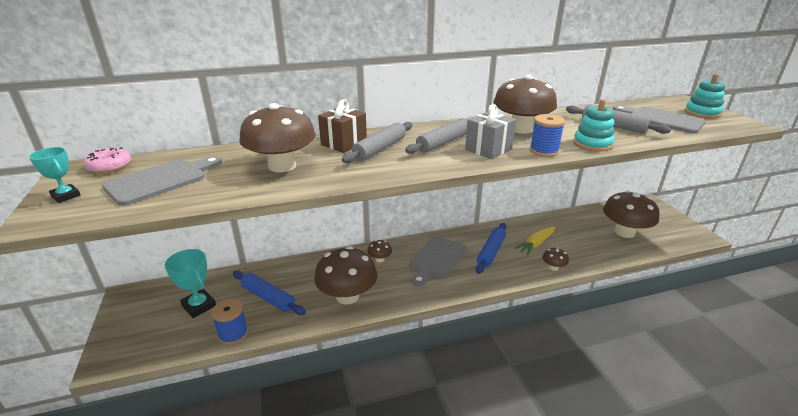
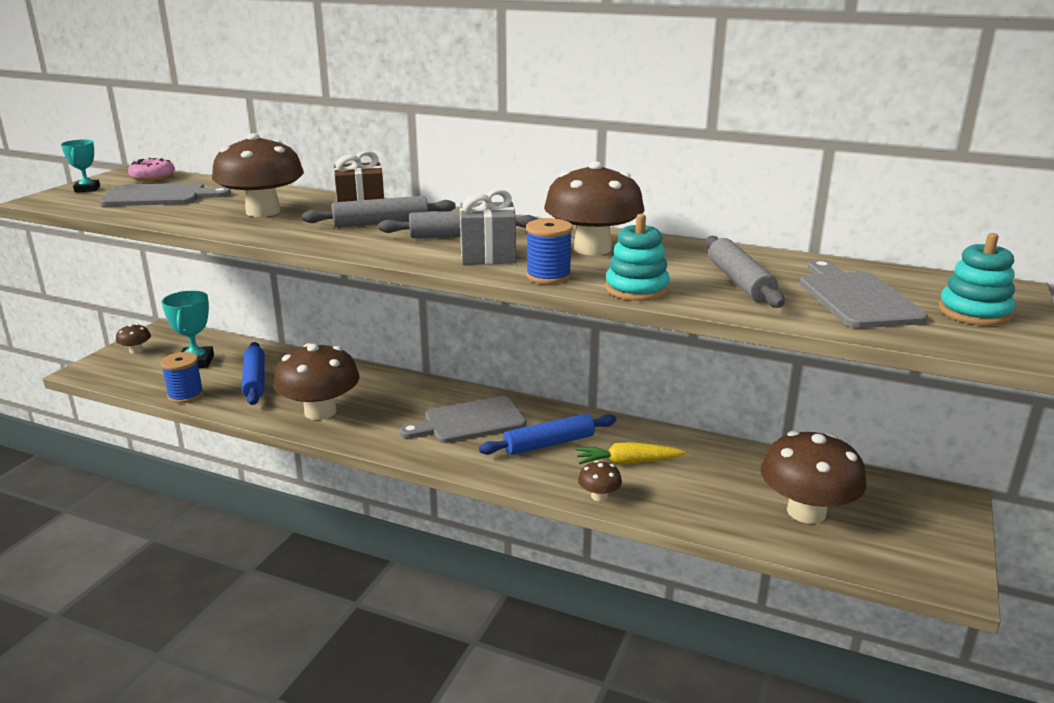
camera: 40 degrees right, 5 degrees down
brown mushroom [367,240,392,262] -> brown mushroom moved to [116,324,151,354]

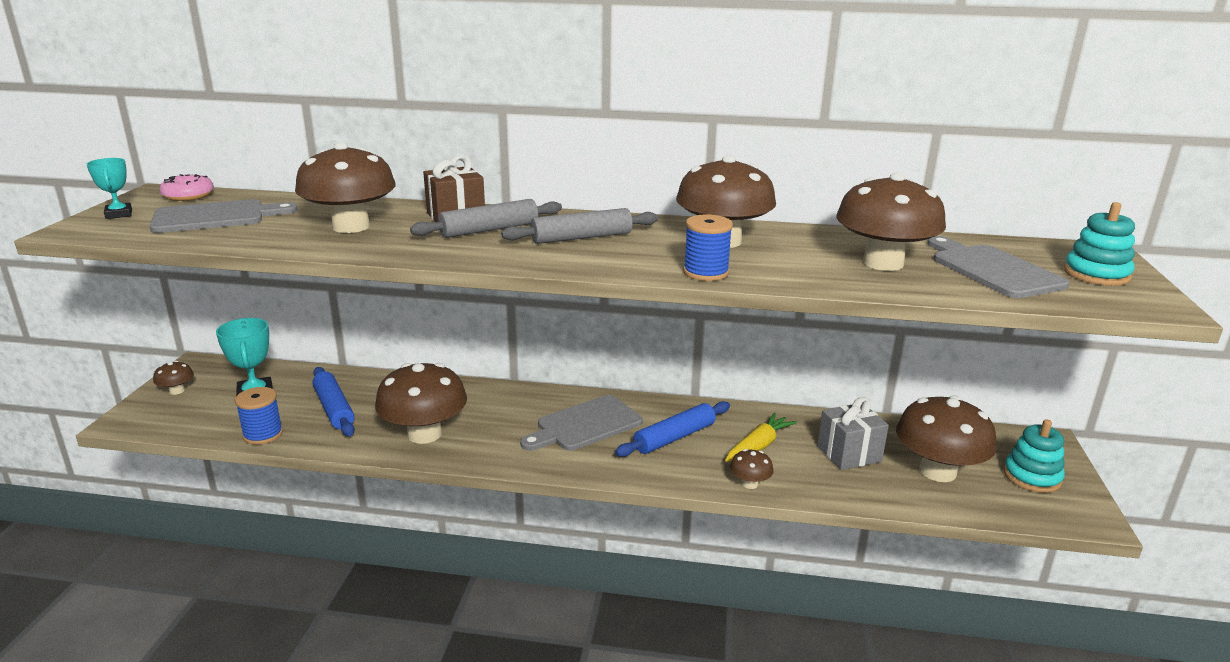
camera: 15 degrees left, 0 degrees up
grey gift [460,189,516,265] -> grey gift moved to [817,397,889,470]
yellow carrot [575,442,686,465] -> yellow carrot turned 150 degrees clockwise [725,412,797,462]
turquoise stacking toy [605,214,670,301] -> turquoise stacking toy moved to [1004,419,1065,493]
grey rolling pin [705,236,785,308] -> brown mushroom [836,172,946,271]

